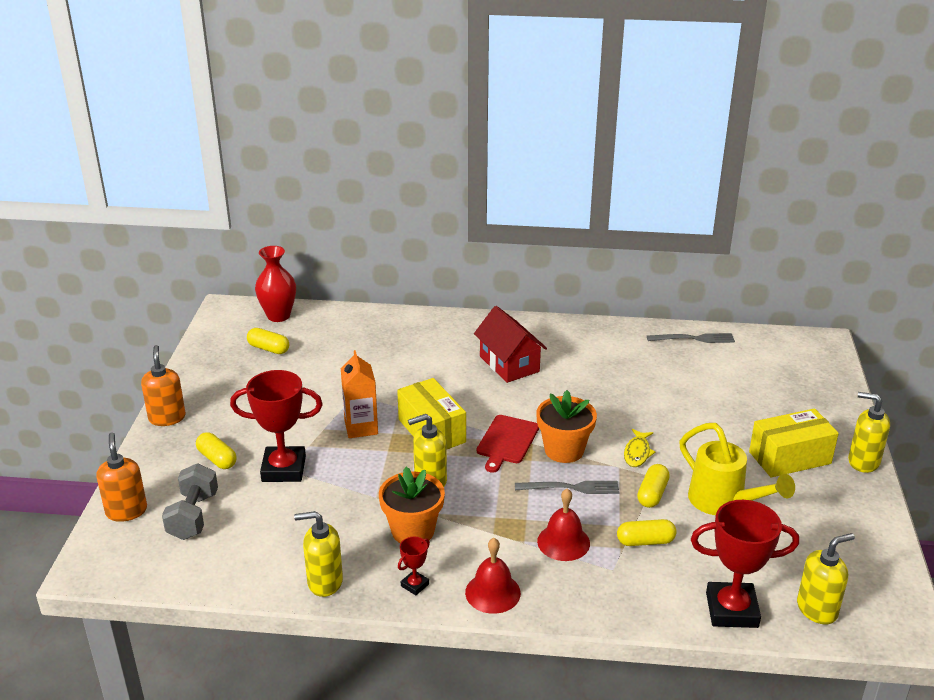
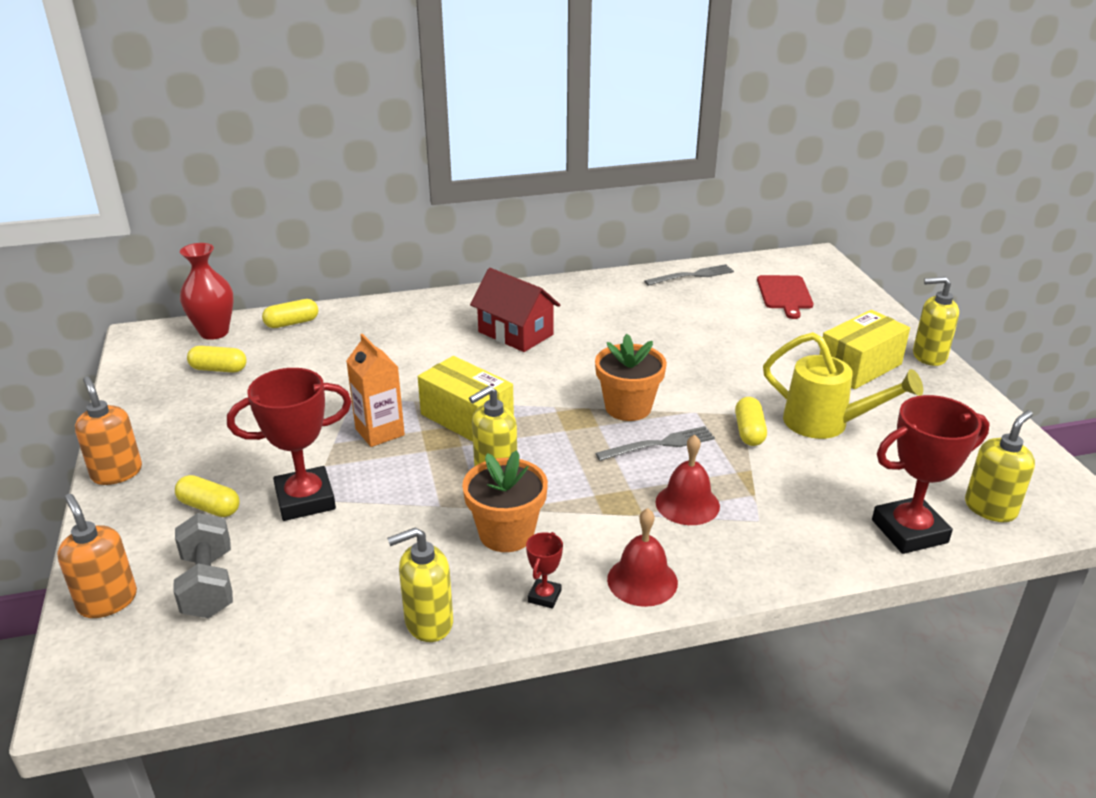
camera: 20 degrees left, 0 degrees up
red cutting board [477,415,539,473] -> red cutting board moved to [757,275,814,319]
yellow capsule [617,519,677,546] -> yellow capsule moved to [262,299,318,328]
yellow fish [624,429,656,467] -> none

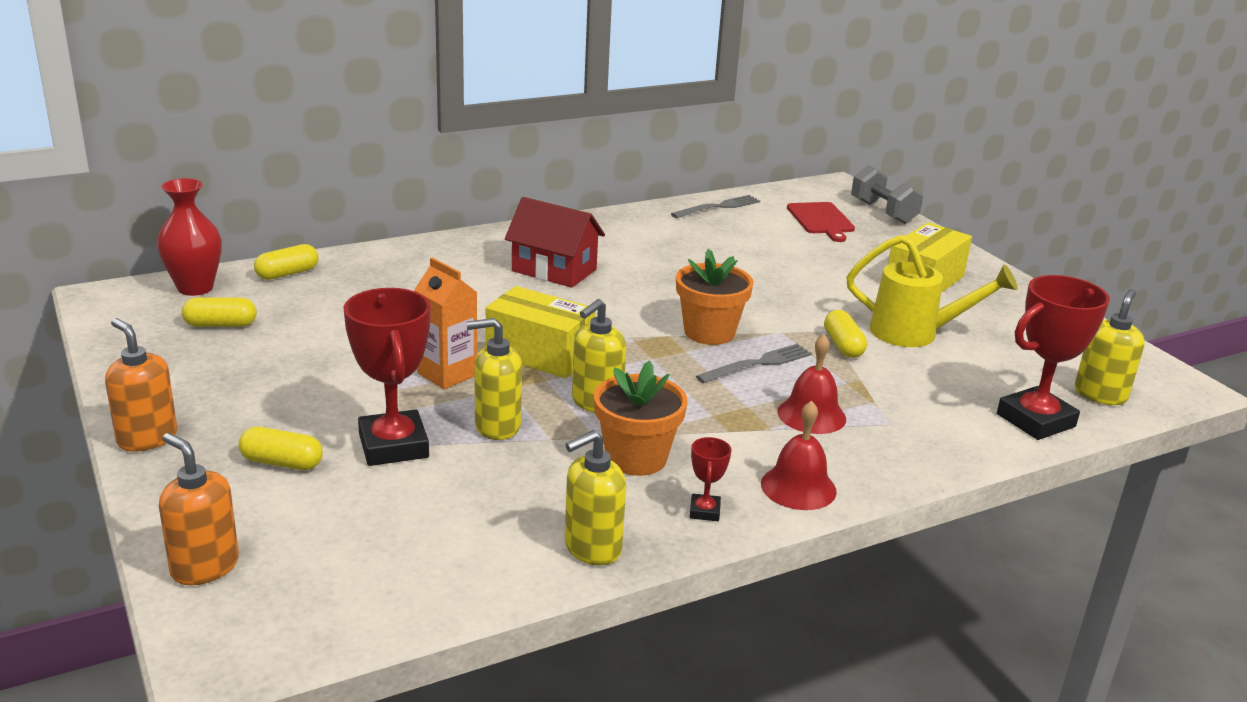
camera: 15 degrees left, 5 degrees down
grey dumbbell [173,513,233,618] -> grey dumbbell moved to [851,165,923,224]
red trophy [227,368,352,521] -> red trophy turned 75 degrees counterclockwise [344,288,431,466]
yellow soap dispenser [913,277,959,366] -> yellow soap dispenser moved to [466,318,522,440]

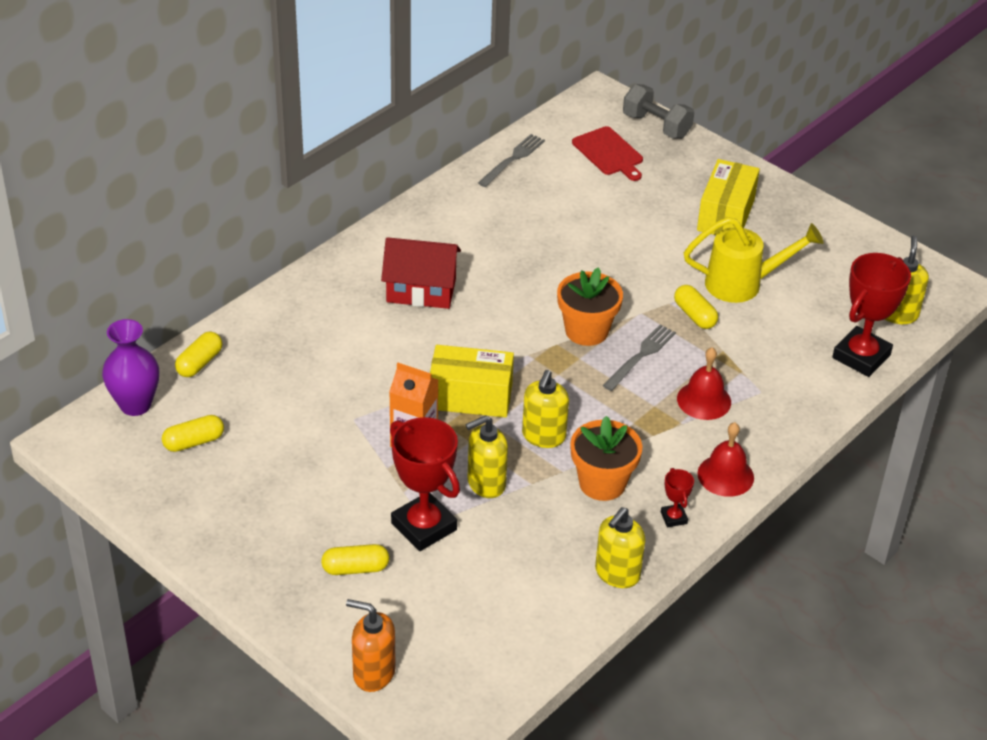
camera: 20 degrees left, 15 degrees up
orange soap dispenser [105,318,177,451] -> none
red vase [157,178,222,296] -> purple vase [102,319,159,416]

